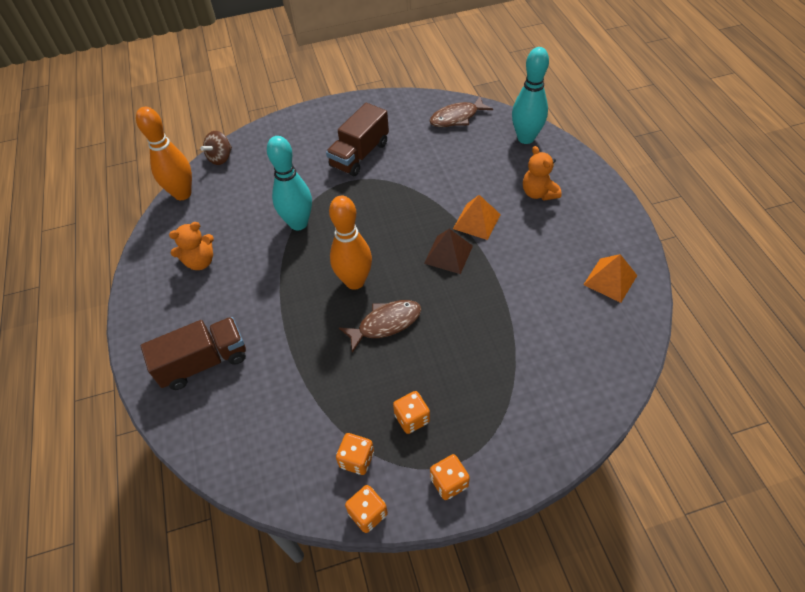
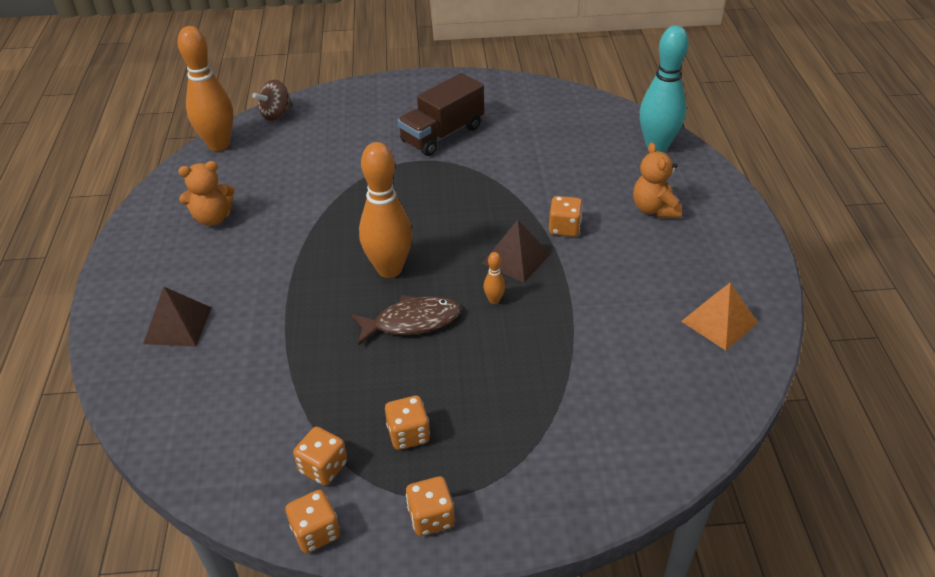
camera: 10 degrees right, 10 degrees down
brown truck [141,317,246,390] -> brown pyramid [143,287,212,347]
turquoise bowling pin [267,136,312,230] -> none
brown fish [429,96,493,127] -> none
orange pyramid [453,195,501,240] -> orange dice [549,196,583,237]
none -> orange bowling pin [484,252,505,304]

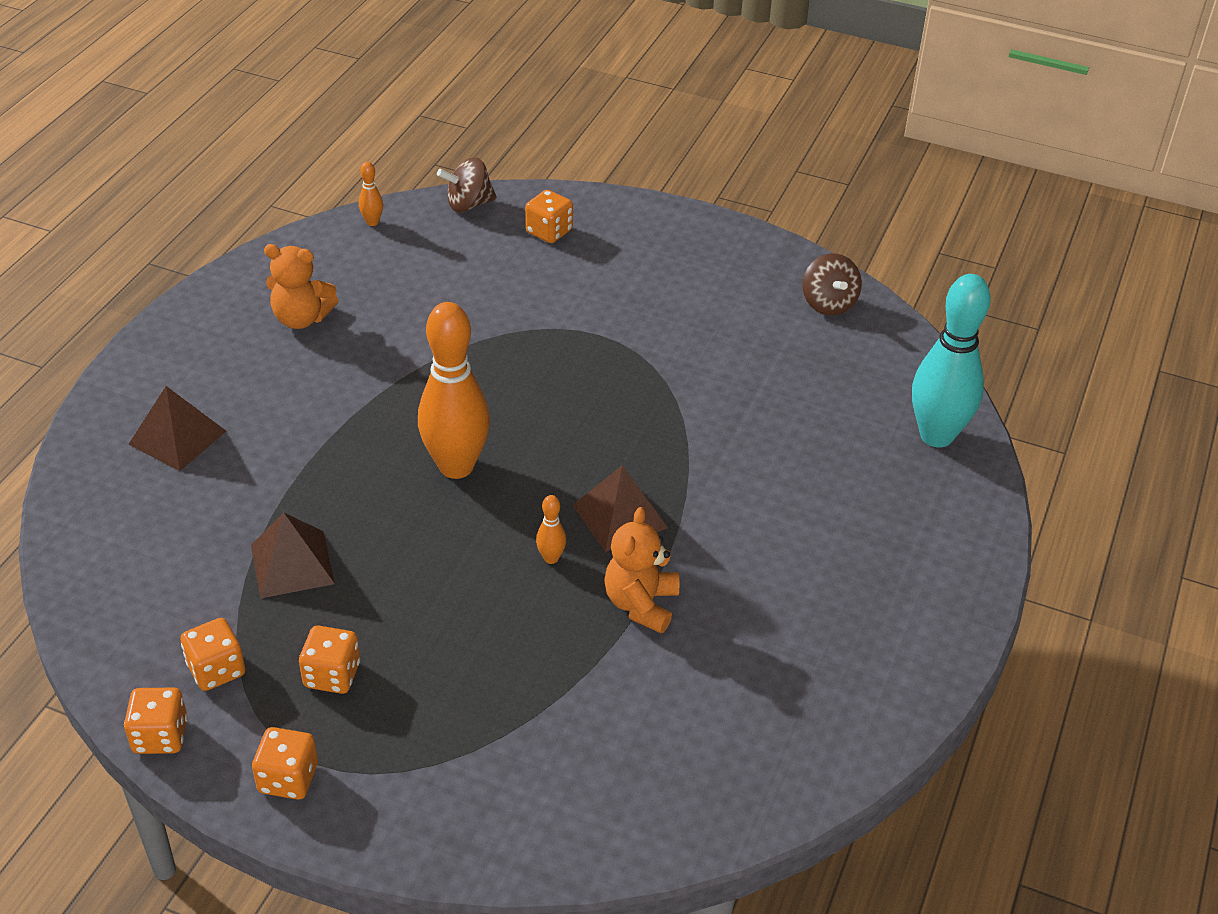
camera: 25 degrees right, 0 degrees up
orange bowling pin [178,26,233,151] -> orange bowling pin [359,162,383,226], size x0.40
brown fish [351,295,461,345] -> none
brown truck [397,73,484,156] -> none
orange dice [549,196,583,237] -> orange dice moved to [525,190,573,243]
orange teddy bear [633,143,682,218] -> orange teddy bear moved to [604,507,679,633]
orange pyramid [681,283,758,350] -> none
none -> brown pyramid [251,513,335,599]
none -> brown spinning top [803,254,862,315]

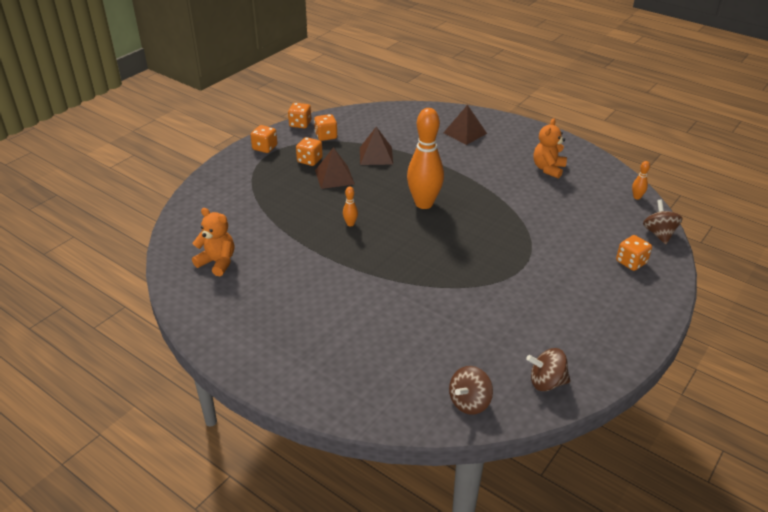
camera: 105 degrees right, 5 degrees down
brown pyramid [573,465,668,552] -> brown pyramid moved to [315,147,355,189]
orange teddy bear [604,507,679,633] -> orange teddy bear moved to [192,208,234,276]
turquoise bowling pin [912,274,991,447] -> none
none -> brown spinning top [449,366,493,414]

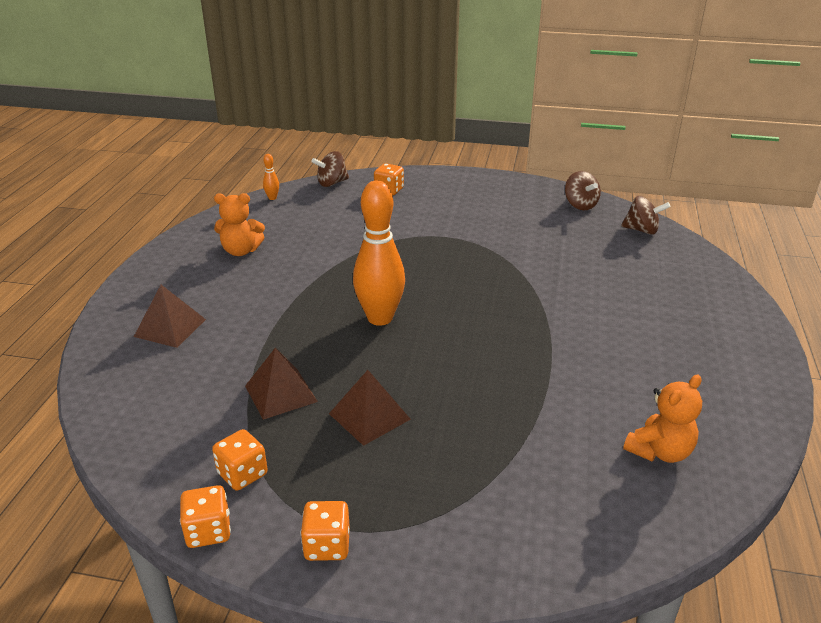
camera: 115 degrees left, 5 degrees down
orange teddy bear [192,208,234,276] -> orange teddy bear turned 135 degrees counterclockwise [623,375,702,463]
orange dice [296,137,323,166] -> none
orange bowling pin [343,187,358,226] -> none

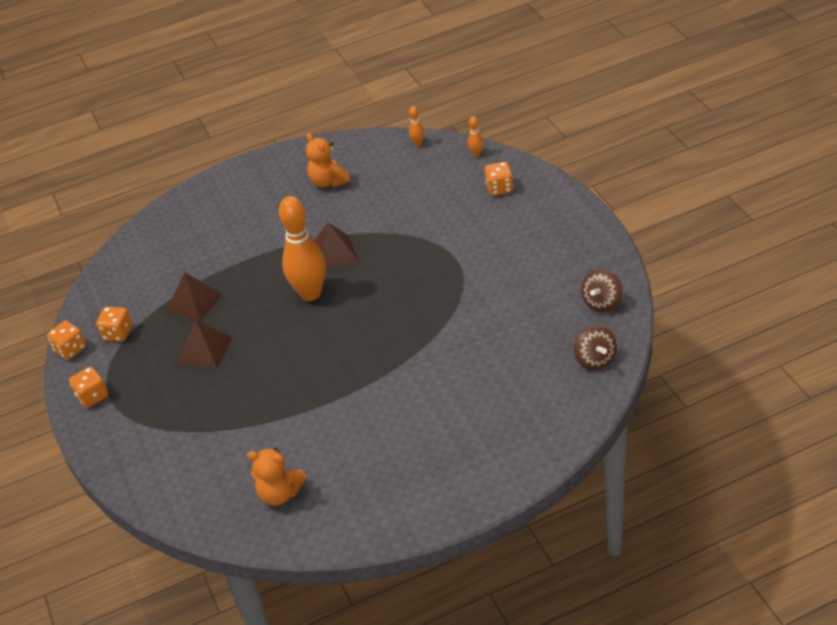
camera: 60 degrees right, 10 degrees up
brown pyramid [134,285,206,348] -> brown pyramid moved to [315,223,358,269]
brown spinning top [312,151,349,187] -> orange bowling pin [468,116,483,157]

